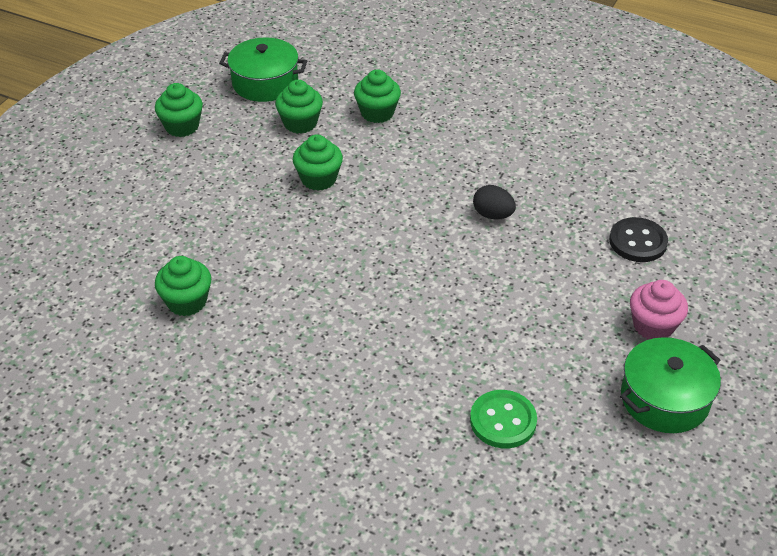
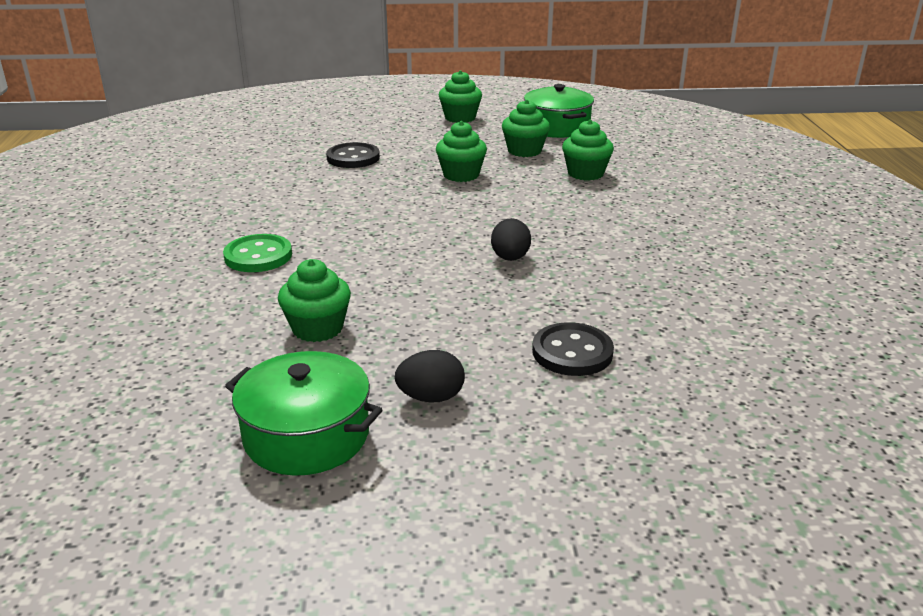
camera: 60 degrees right, 15 degrees down
green cupcake [155,256,211,316] -> green cupcake moved to [278,259,351,342]
green button [470,390,537,448] -> green button moved to [223,234,292,272]
pink cupcake [630,280,688,339] -> black egg [395,350,465,403]
none -> black button [326,142,380,168]

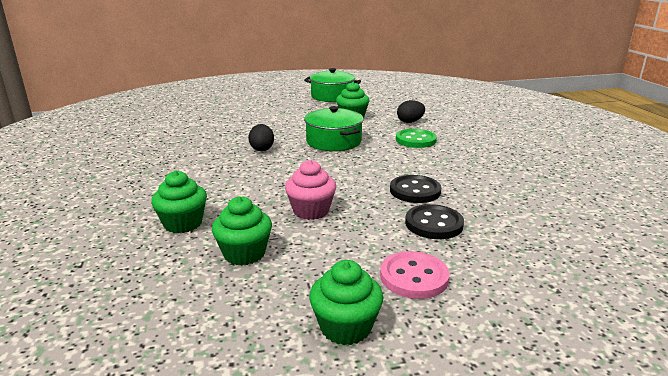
camera: 170 degrees right, 5 degrees down
black egg [395,350,465,403] -> black egg moved to [397,100,425,123]
green cupcake [436,121,487,182] -> pink cupcake [285,160,336,220]
green pot [524,84,594,138] -> green pot moved to [304,106,364,151]
black button [532,322,614,376] -> black button moved to [390,175,442,203]
none -> pink button [380,251,449,299]

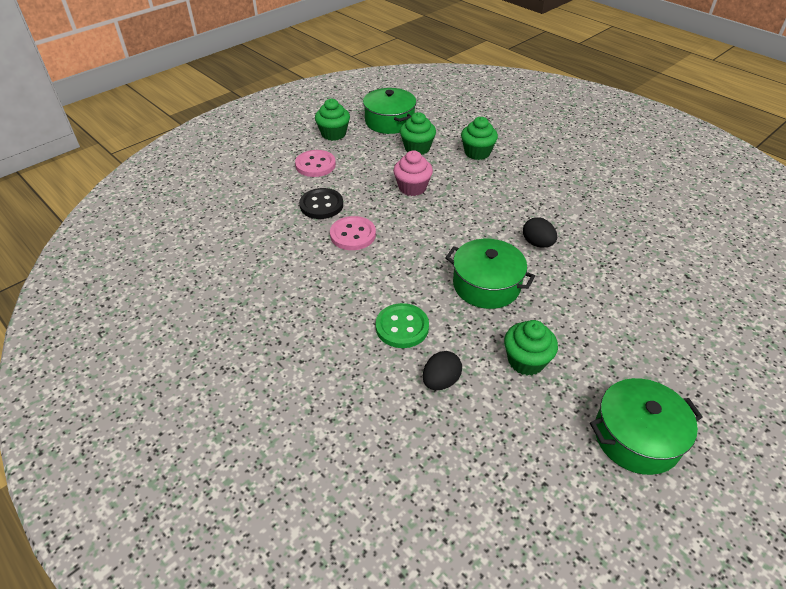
camera: 150 degrees right, 20 degrees up
black button [390,175,442,203] -> pink button [330,216,376,250]
none -> green pot [363,88,416,134]

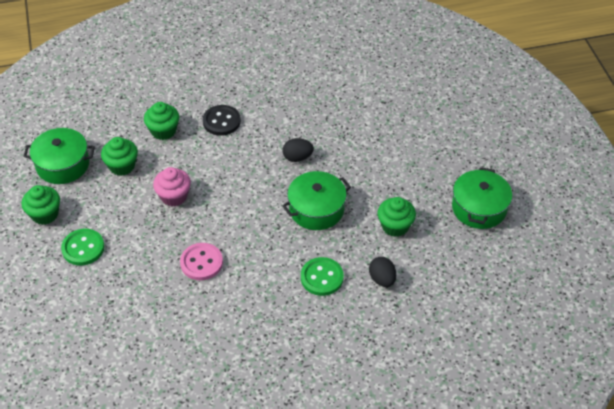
camera: 60 degrees left, 5 degrees up
pink button [295,150,336,177] -> green button [61,229,105,266]
black button [299,188,343,219] -> black button moved to [203,105,241,136]

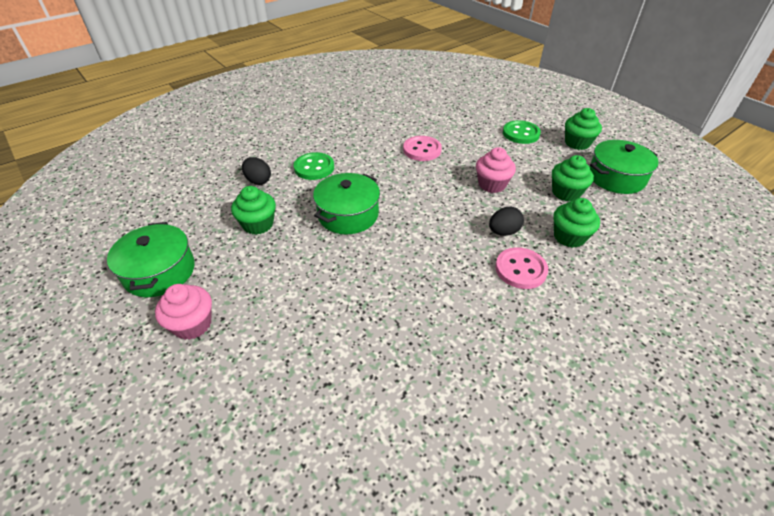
camera: 155 degrees right, 5 degrees down
black button [203,105,241,136] -> pink button [495,247,548,289]
black egg [283,138,314,162] -> black egg moved to [489,207,524,236]
none -> pink cupcake [155,284,212,340]

